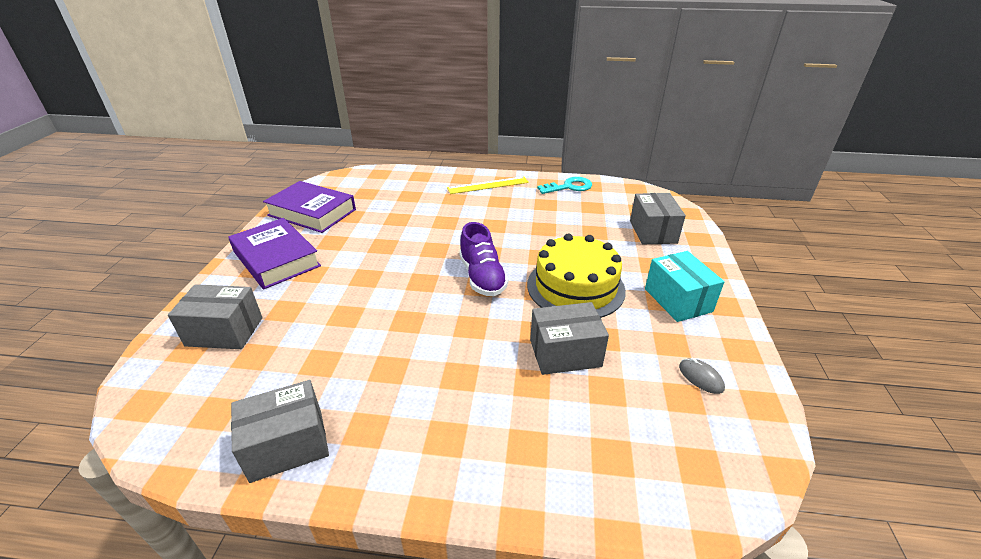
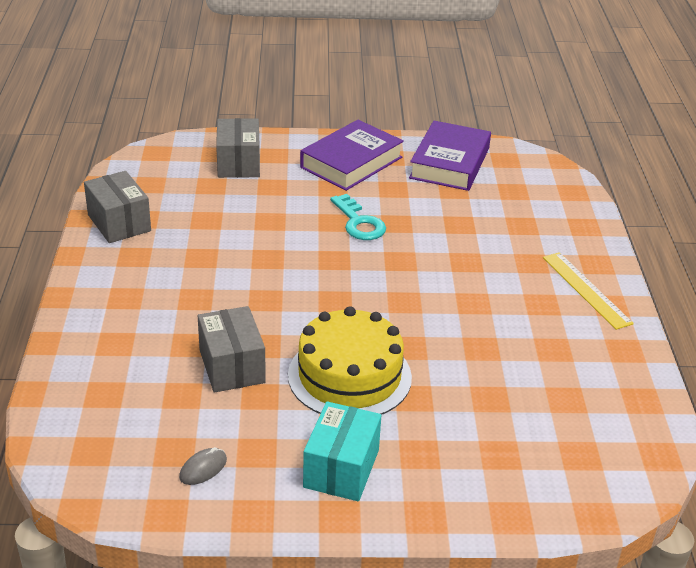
camera: 80 degrees right, 0 degrees up
purple shoe [459,222,508,296] -> none
turquoise key [537,177,592,194] -> turquoise key moved to [330,194,386,240]
grey box [630,193,686,244] -> none
turquoise box [645,251,725,322] -> turquoise box turned 45 degrees counterclockwise [303,401,381,501]

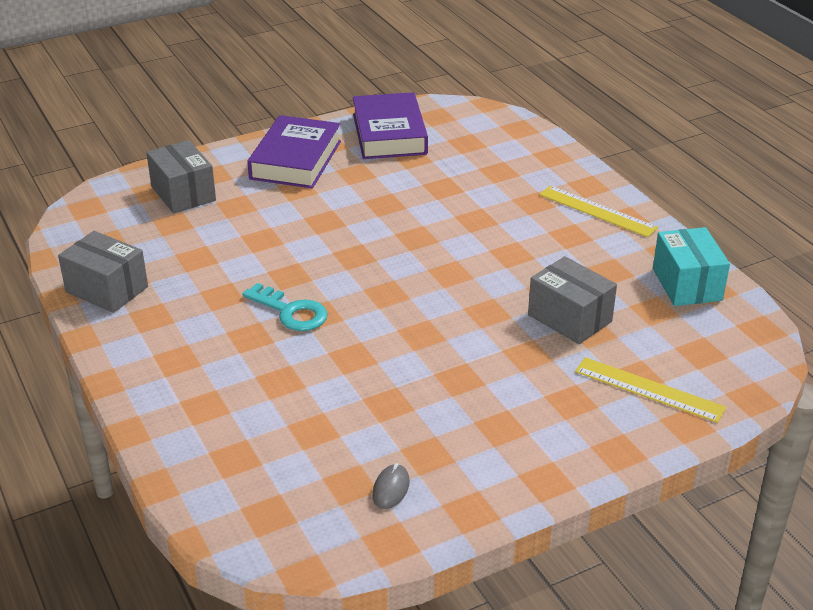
camera: 25 degrees left, 0 degrees up
grey box [198,306,266,393] -> grey box moved to [528,256,617,344]
yellow cake [288,306,412,415] -> none
turquoise box [303,401,381,501] -> turquoise box moved to [653,227,730,306]
turquoise key [330,194,386,240] -> turquoise key moved to [242,283,328,331]
none -> yellow ruler [575,357,726,423]

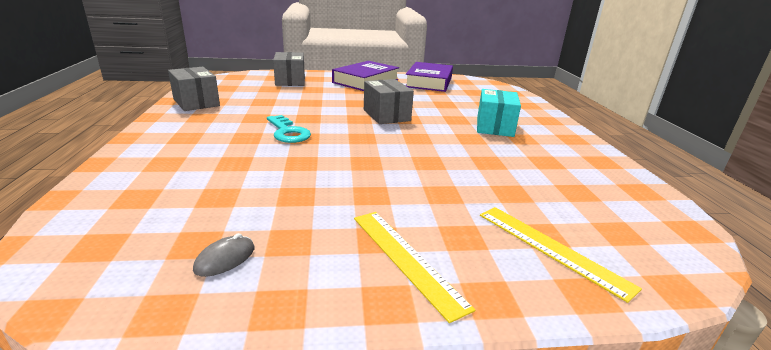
camera: 20 degrees right, 10 degrees down
grey box [528,256,617,344] -> grey box moved to [364,79,414,124]
yellow ruler [540,186,658,237] -> yellow ruler moved to [354,212,475,323]
turquoise box [653,227,730,306] -> turquoise box moved to [477,89,521,137]

